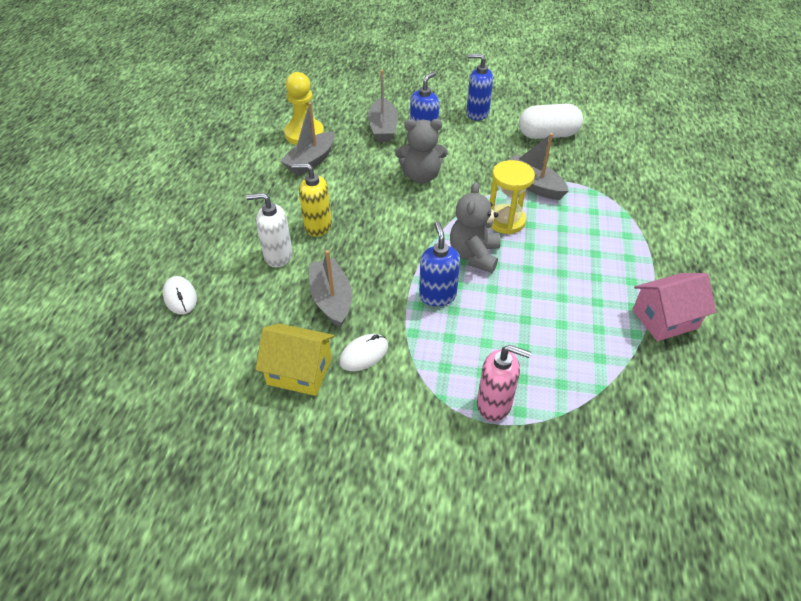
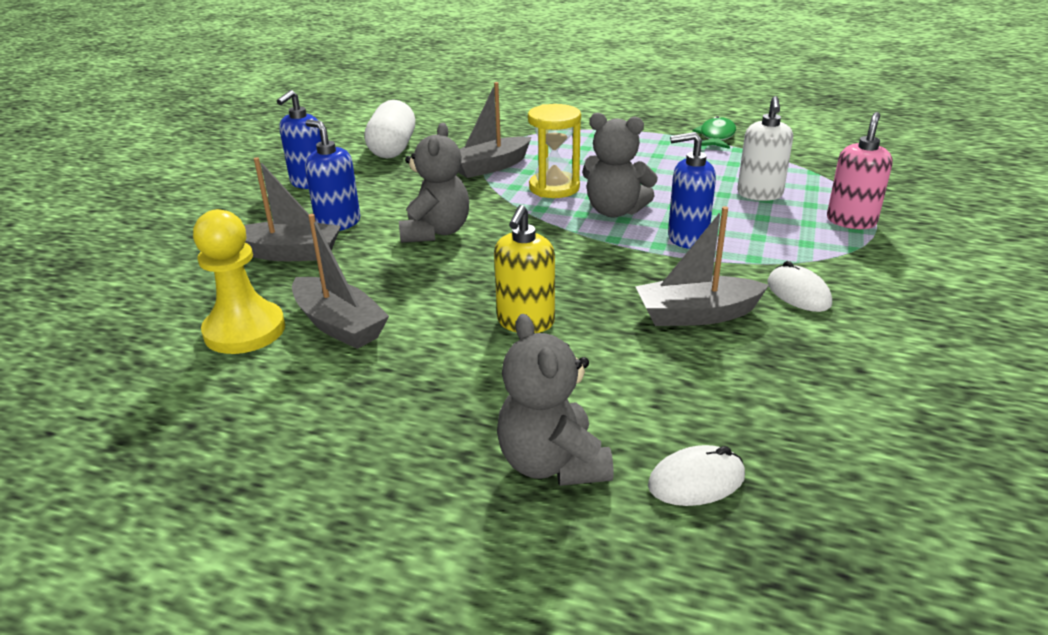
camera: 80 degrees left, 15 degrees down
white soap dispenser [246,193,293,267] -> white soap dispenser moved to [737,96,793,201]
yellow house [255,323,334,396] -> none
pink house [632,273,716,341] -> green fish [692,116,736,149]
none -> grey teddy bear [497,314,614,486]

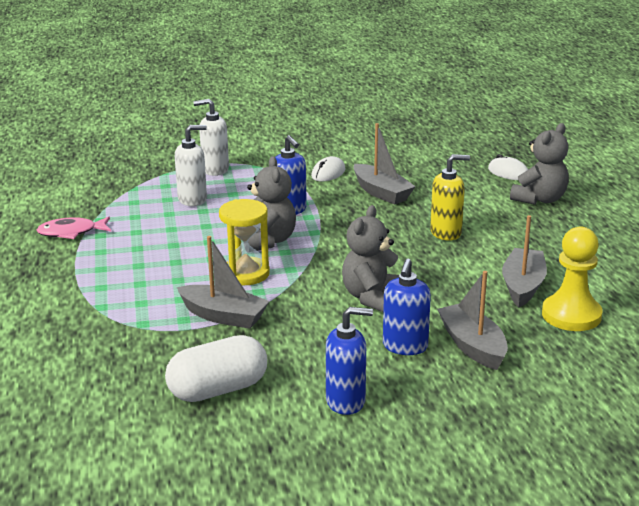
camera: 120 degrees left, 5 degrees down
grey teddy bear [399,123,469,243] -> grey teddy bear turned 45 degrees counterclockwise [342,205,399,312]
green fish [692,116,736,149] -> pink fish [36,217,111,239]
pink soap dispenser [827,112,893,229] -> white soap dispenser [193,99,229,176]

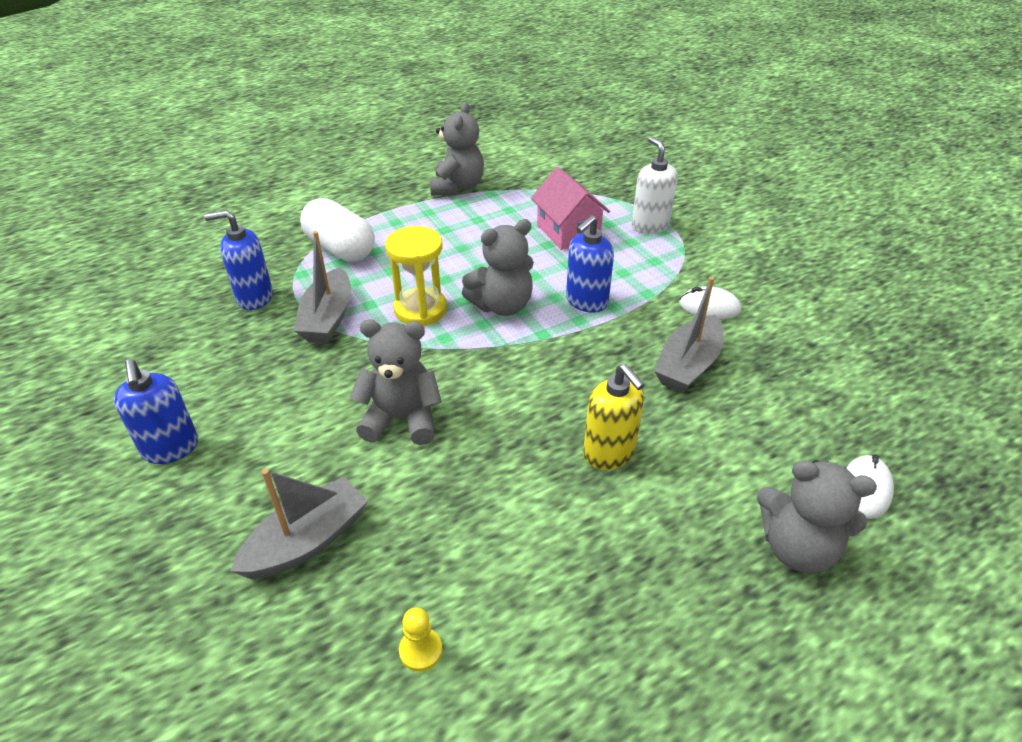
camera: 70 degrees right, 15 degrees up
pink fish [36,217,111,239] -> grey teddy bear [430,102,484,196]
white capsule [165,335,267,402] -> white capsule moved to [300,198,375,262]
white soap dispenser [175,125,207,206] -> pink house [531,167,610,250]
blue soap dispenser [383,259,431,355] -> blue soap dispenser moved to [204,210,273,310]
grey boat [502,215,547,307] -> none
yellow pawn [542,227,602,331] -> yellow pawn [399,607,442,672], size x0.46

